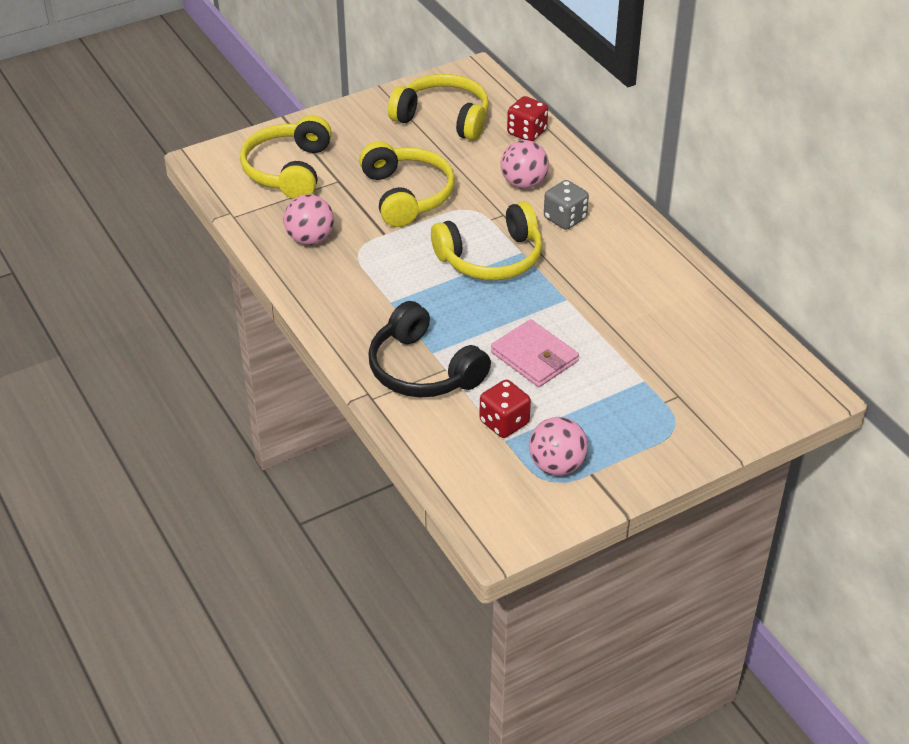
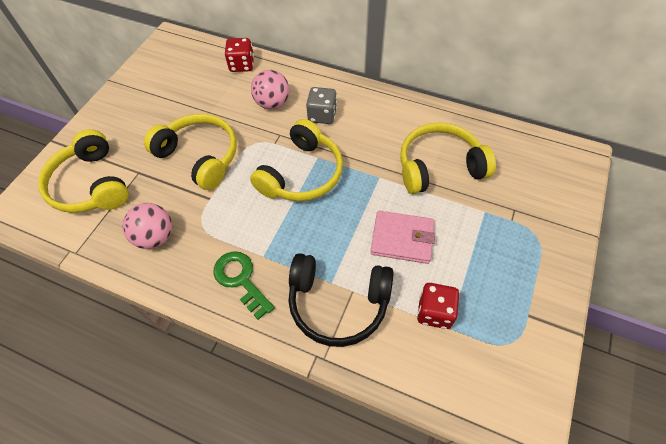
camera: 35 degrees left, 15 degrees up
yellow headphones [388,74,489,141] -> yellow headphones moved to [400,122,496,194]
pink ball [529,417,588,476] -> none
none -> green key [213,251,275,320]

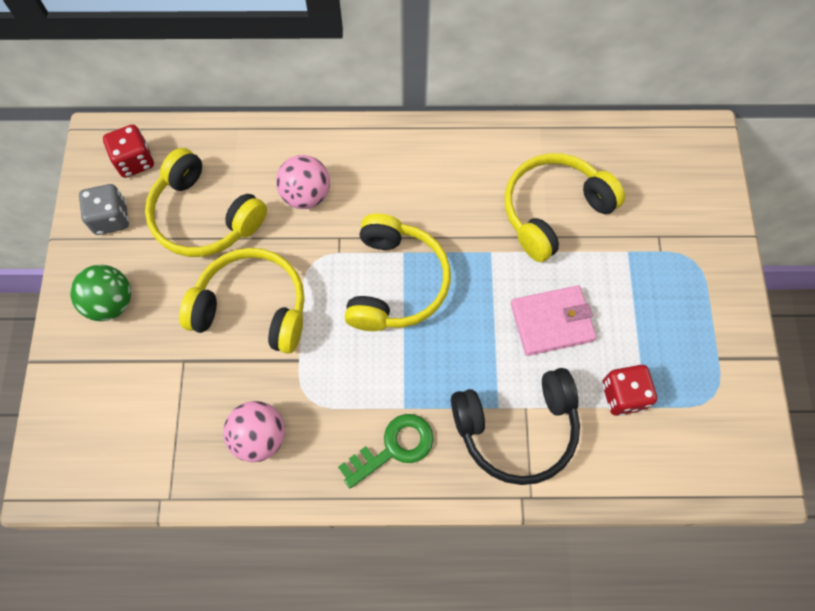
camera: 25 degrees left, 10 degrees up
yellow headphones [38,129,129,213] -> yellow headphones moved to [145,148,267,257]
green key [213,251,275,320] -> green key turned 120 degrees clockwise [338,414,434,488]
red dice [224,38,254,72] -> red dice moved to [103,124,154,178]
grey dice [306,87,337,124] -> grey dice moved to [79,184,129,235]
none -> green ball [70,265,131,321]

